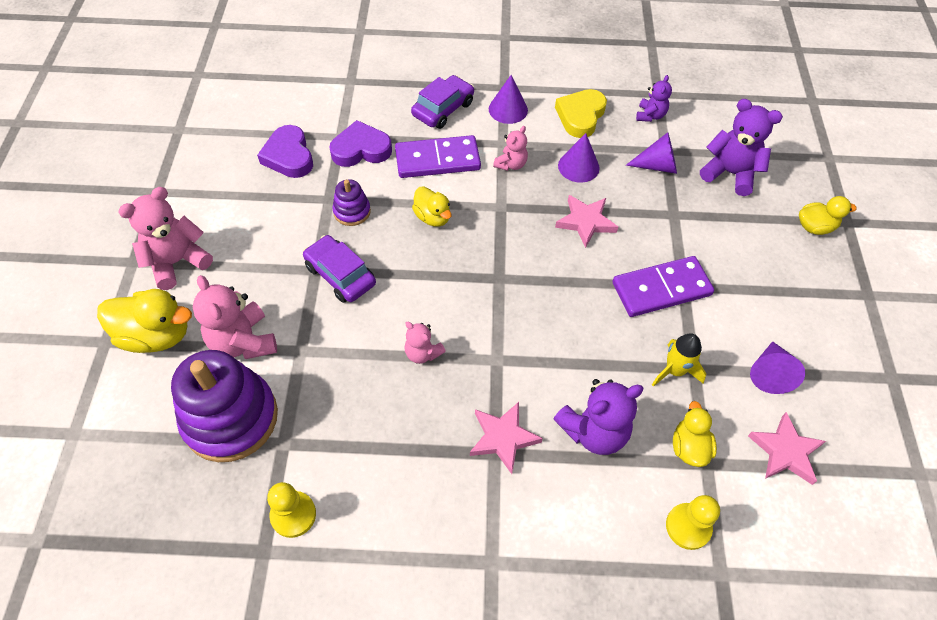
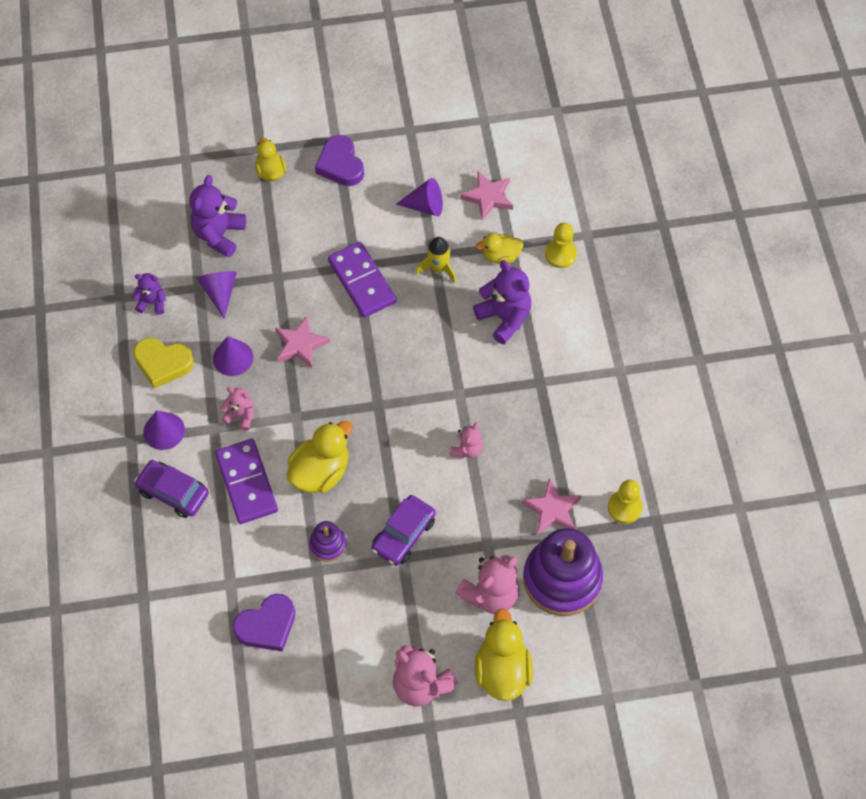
camera: 100 degrees left, 5 degrees up
purple heart [330,120,392,167] -> purple heart moved to [315,135,364,186]
yellow duck [412,186,452,227] -> yellow duck [287,421,353,493], size x1.63
pink star [470,402,543,474] -> pink star moved to [522,478,582,535]

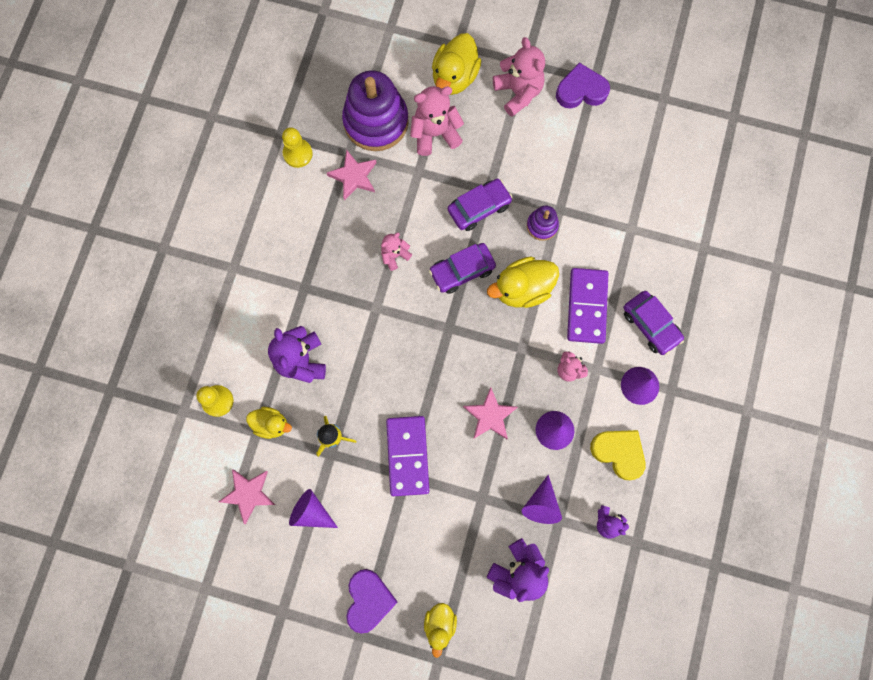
camera: 155 degrees left, 15 degrees up
purple heart [233,594,295,652] -> purple heart moved to [556,63,610,108]
none -> purple car [429,243,496,294]

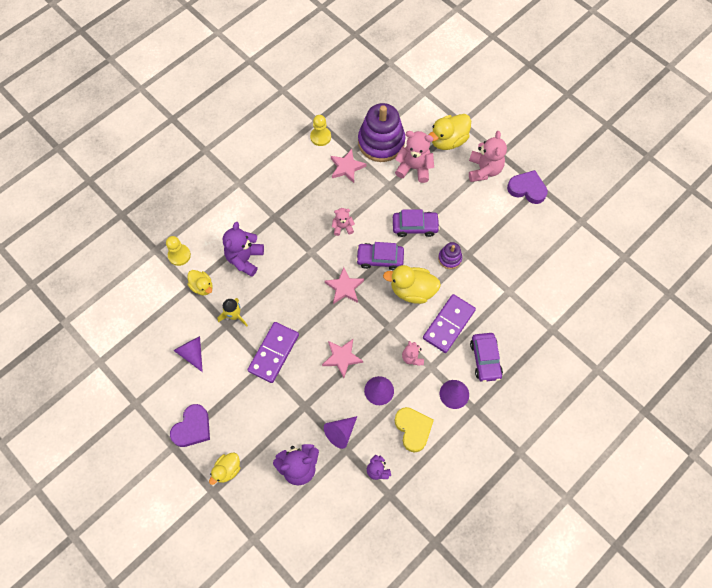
camera: 30 degrees right, 10 degrees down
pink star [219,469,275,524] -> pink star moved to [325,267,364,304]

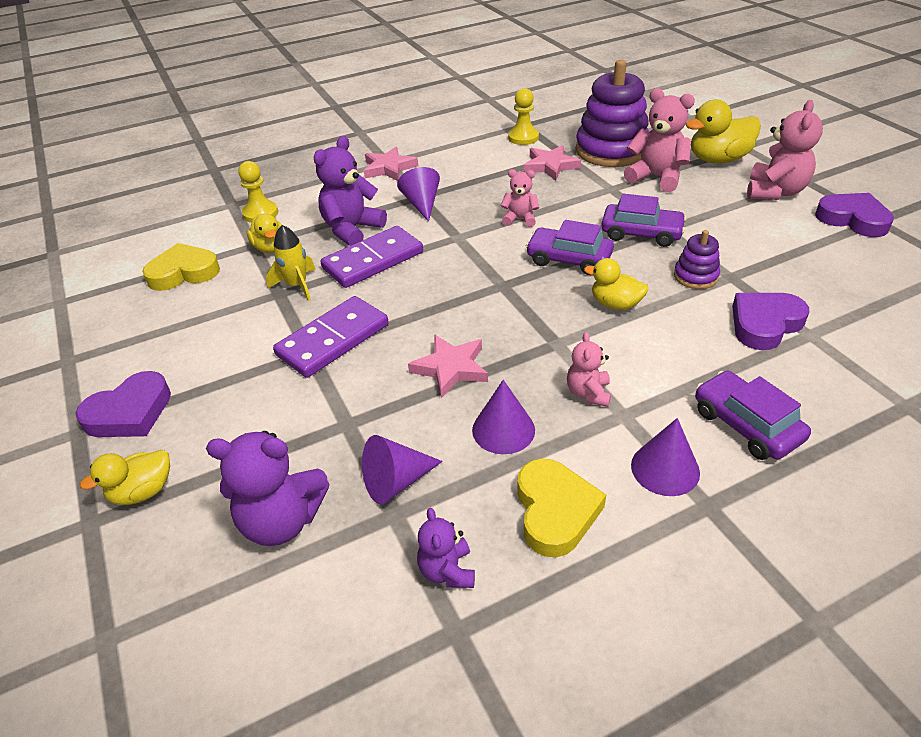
camera: 20 degrees right, 25 degrees down
purple cone [173,336,203,372] -> purple cone moved to [397,167,440,222]
pink star [325,267,364,304] -> pink star moved to [364,147,418,181]
yellow duck [383,265,441,304] -> yellow duck [584,258,649,310], size x0.61
purple domino [423,294,476,353] -> purple domino moved to [320,226,423,288]
purple car [470,333,503,382] -> purple car turned 135 degrees clockwise [695,371,811,460]
none -> yellow heart [142,243,220,291]
none -> purple heart [732,293,809,350]

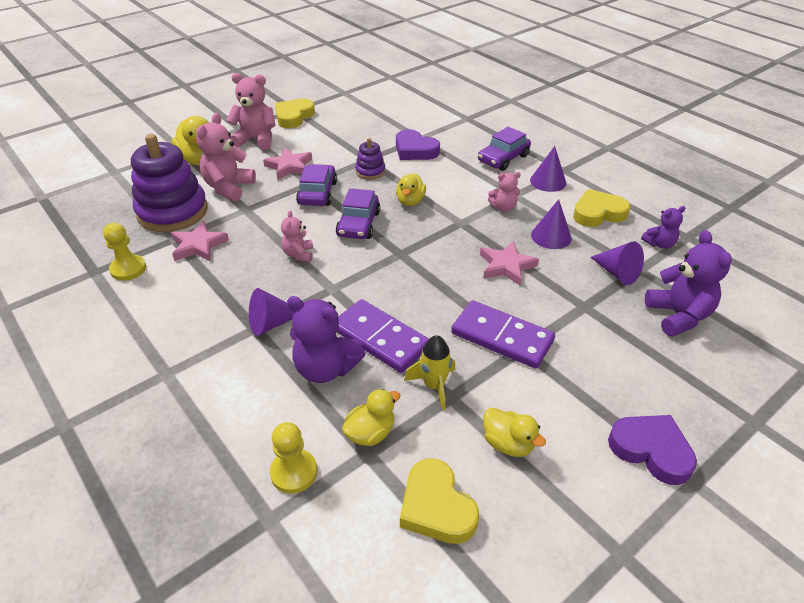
camera: 105 degrees left, 0 degrees up
yellow duck [80,450,170,505] -> yellow duck moved to [483,407,546,457]
pink star [364,147,418,181] -> pink star moved to [263,148,312,180]
purple heart [815,193,894,237] -> yellow heart [275,99,315,128]

